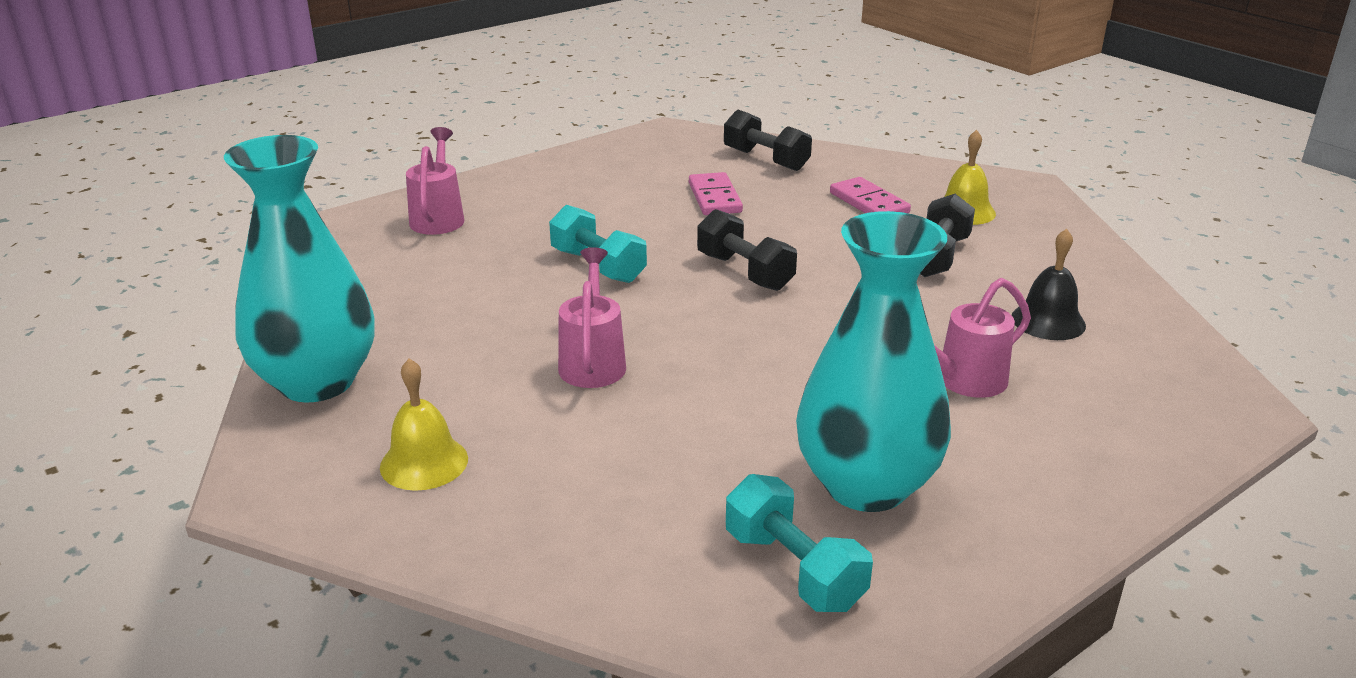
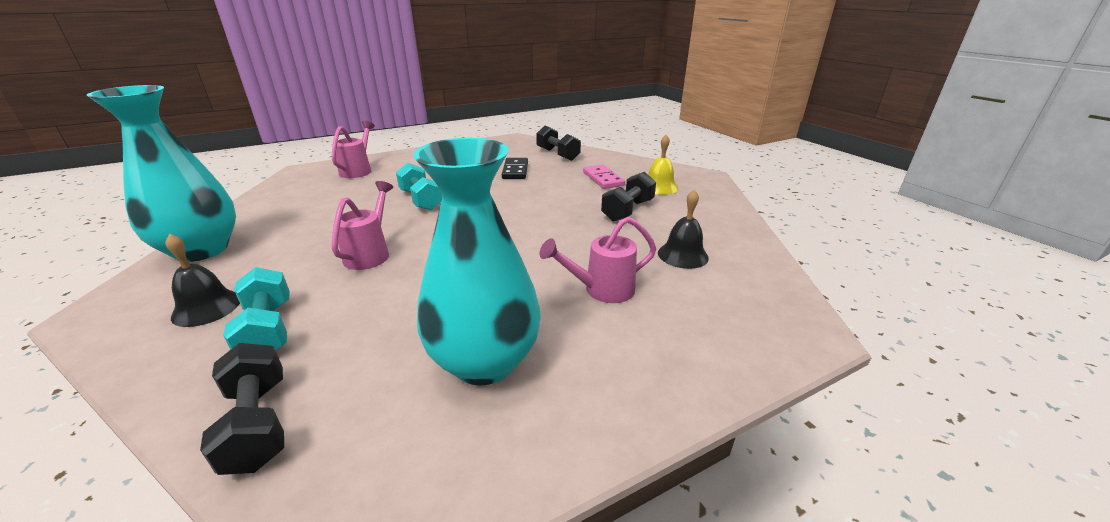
camera: 10 degrees right, 0 degrees up
yellow bell [380,358,468,491] -> black bell [165,234,240,327]
pink domino [689,172,743,215] -> black domino [502,158,528,179]
black dumbbell [697,209,797,291] -> black dumbbell moved to [200,343,284,475]
turquoise dumbbell [726,474,873,612] -> turquoise dumbbell moved to [223,267,290,351]

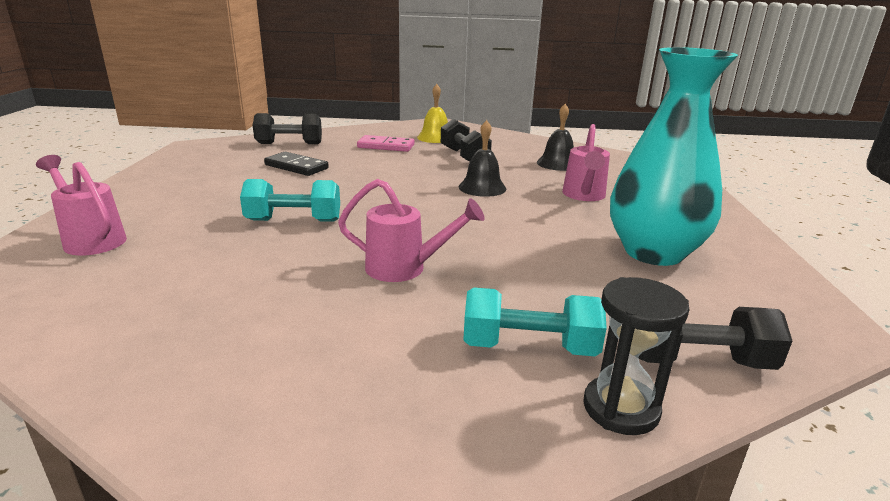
camera: 60 degrees left, 5 degrees down
turquoise vase [87,85,236,262] -> none
black bell [165,234,240,327] -> black bell moved to [459,120,506,197]
pink watering can [332,181,393,270] -> pink watering can turned 150 degrees clockwise [338,179,485,282]
none -> black hourglass [583,277,690,435]

